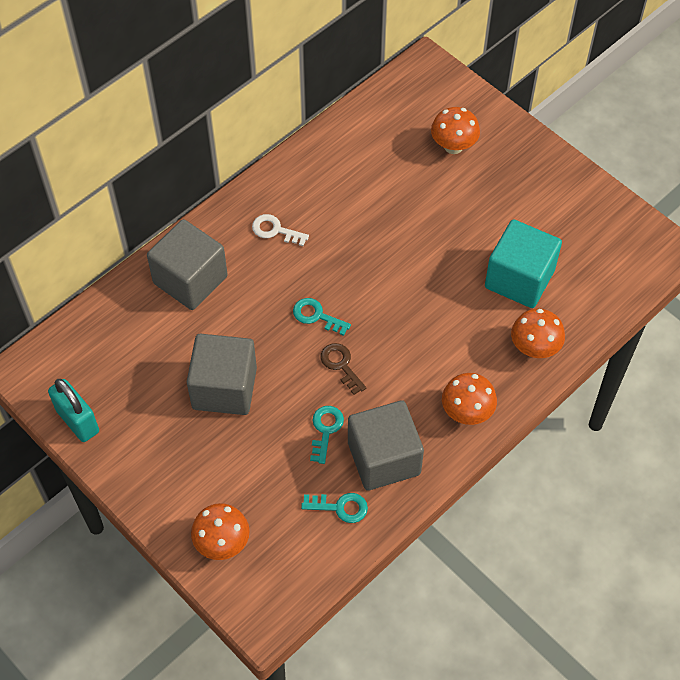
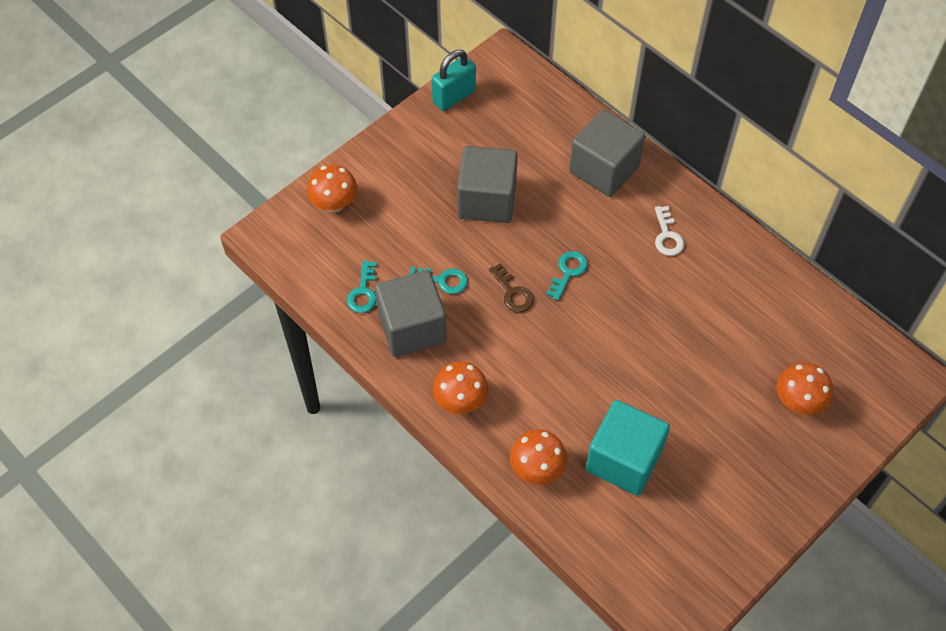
camera: 90 degrees right, 0 degrees up
white key [252,214,309,246] -> white key turned 150 degrees clockwise [655,206,684,256]
brown key [320,343,366,395] -> brown key turned 90 degrees clockwise [489,263,534,313]

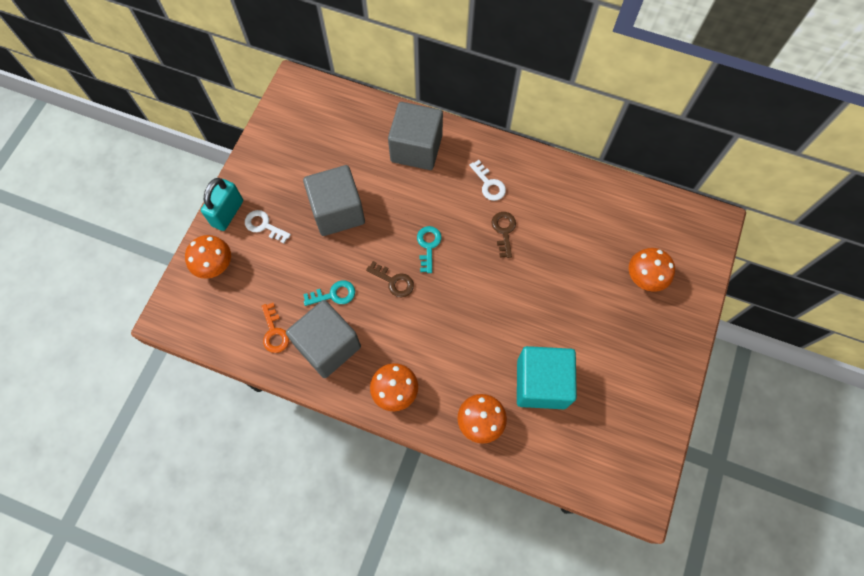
camera: 25 degrees left, 10 degrees up
turquoise key [347,260,377,313] -> orange key [262,303,289,353]
turquoise padlock [431,50,476,111] -> turquoise padlock moved to [201,178,243,231]
none -> white key [245,210,291,244]
none -> brown key [491,212,516,258]

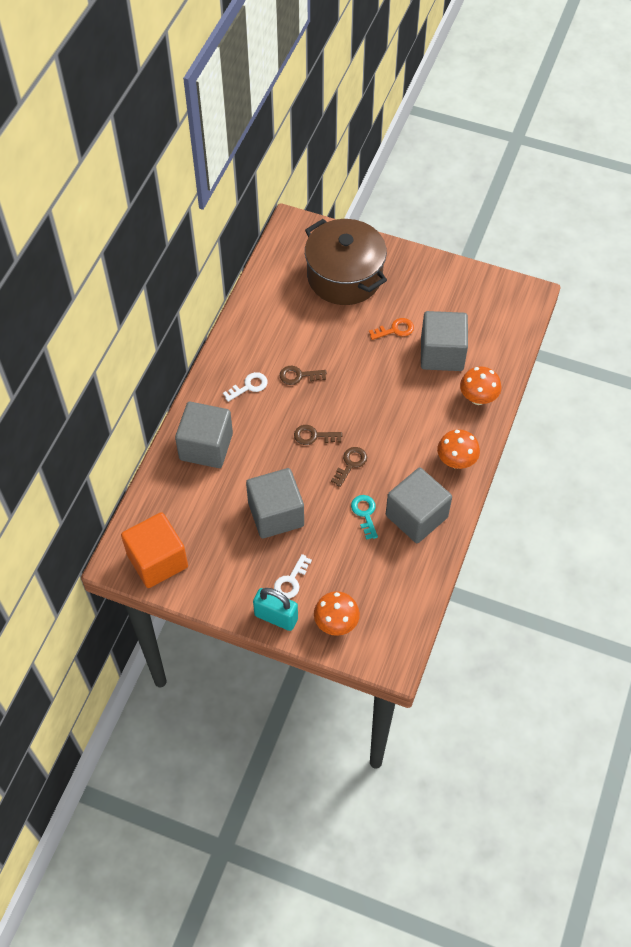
camera: 90 degrees left, 10 degrees down
orange key [262,303,289,353] -> orange key moved to [369,318,414,340]
turquoise key [417,226,442,273] -> brown key [294,425,343,445]
turquoise cube [517,346,577,409] -> grey cube [421,311,468,371]
orange mushroom [629,248,675,292] -> brown pot [305,219,387,305]
none -> orange cube [121,512,188,588]

